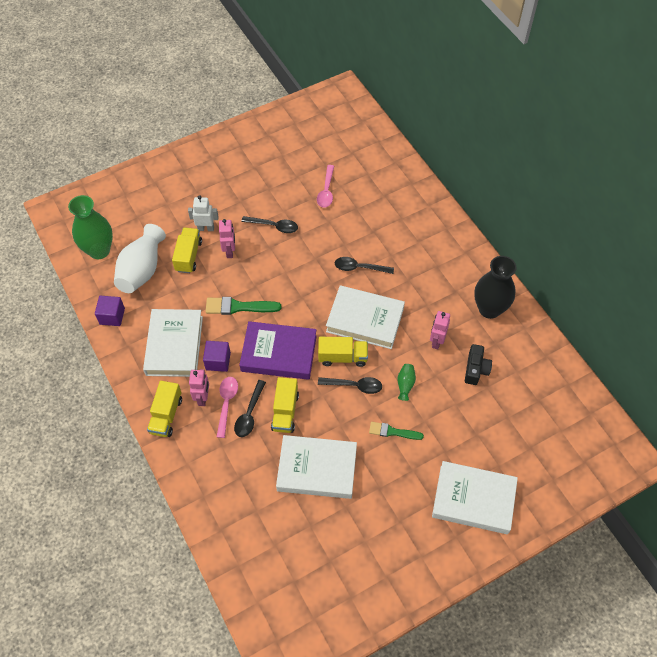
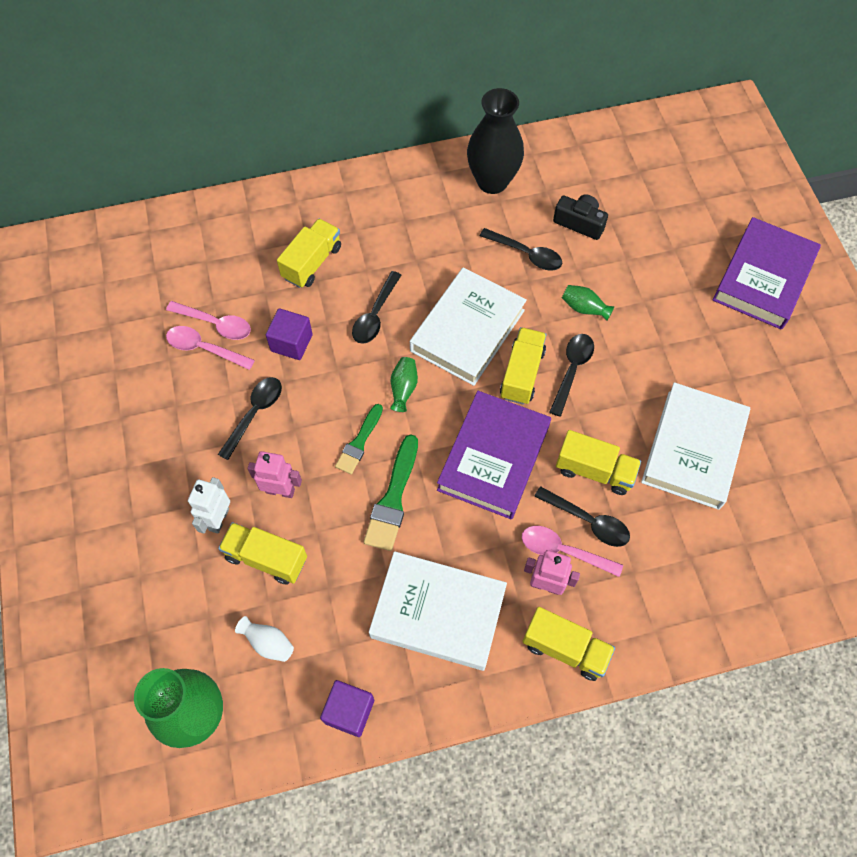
camera: 75 degrees left, 5 degrees up
white vase [114,224,166,293] -> white vase [235,616,294,662], size x0.44
purple cube [203,341,231,372] -> purple cube moved to [266,308,313,360]
green brush [369,422,424,440] -> green brush moved to [335,404,383,474]
pink robot [430,311,450,349] -> black spoon [480,228,562,271]
white book [432,461,518,534] -> purple book [713,217,821,330]
none -> pink spoon [166,326,255,370]
none -> yellow truck [277,219,341,288]
none -> green vase [390,357,418,412]

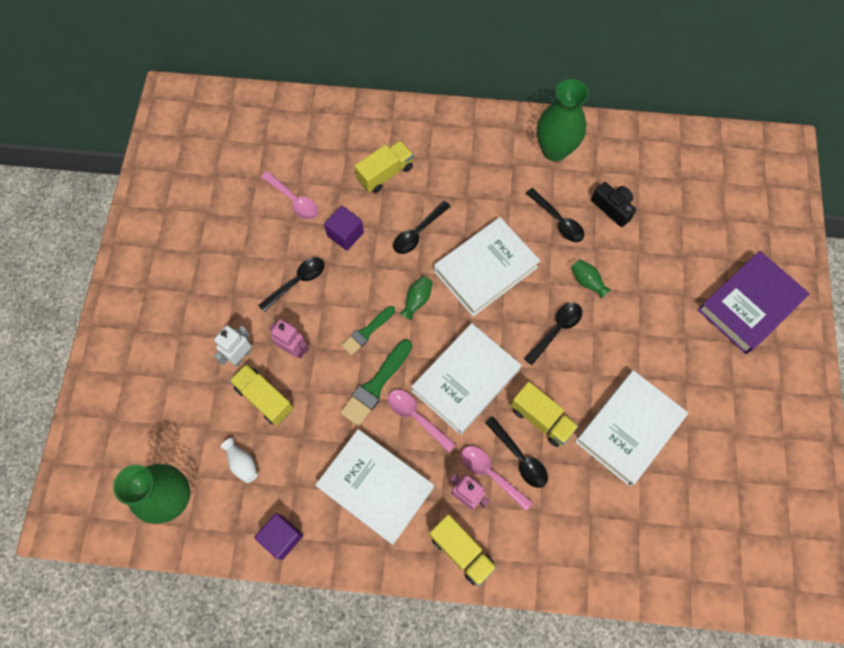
camera: 20 degrees right, 5 degrees up
pink spoon [166,326,255,370] -> pink spoon moved to [388,390,456,452]
purple book [437,391,551,520] -> white book [411,323,521,435]
black vase [467,88,524,194] -> green vase [537,79,589,161]
yellow truck [500,327,546,405] -> none

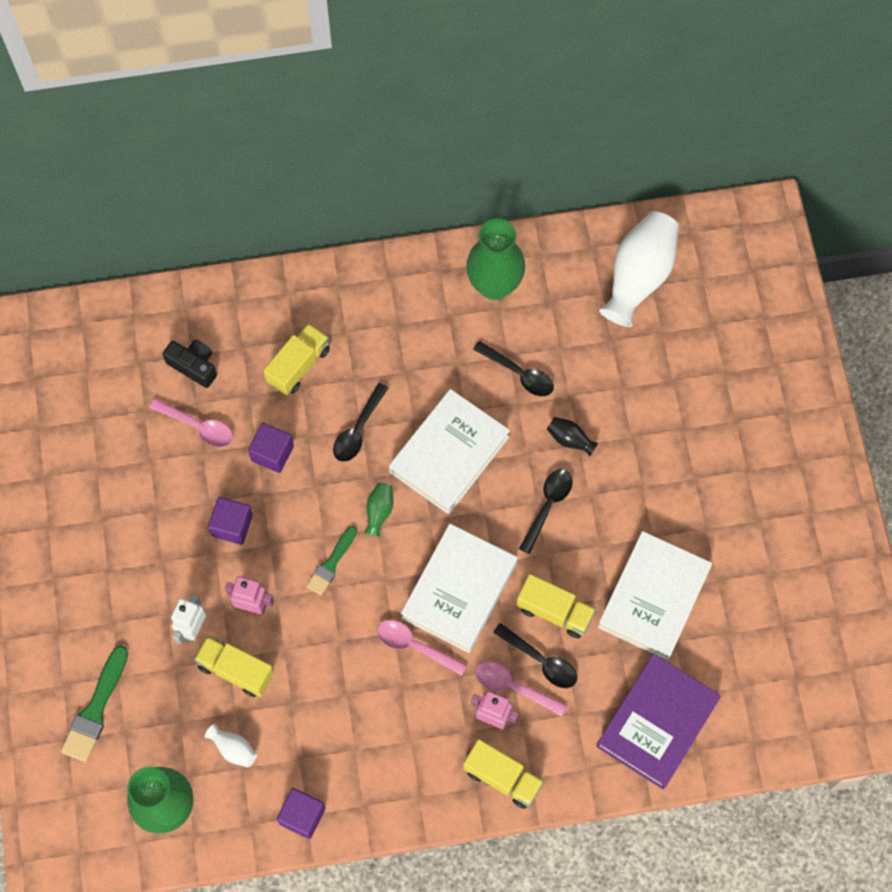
camera: 15 degrees left, 0 degrees up
black spoon [258,257,325,312] -> purple cube [208,497,253,545]
white book [316,429,434,545] -> none
green brush [340,339,412,426] -> green brush moved to [61,645,128,762]
green vase [571,259,611,299] -> black vase [547,417,598,456]
black camera [591,182,636,227] -> black camera moved to [163,340,217,388]
purple book [697,251,810,354] -> purple book moved to [596,654,721,789]
none -> white vase [599,211,679,327]

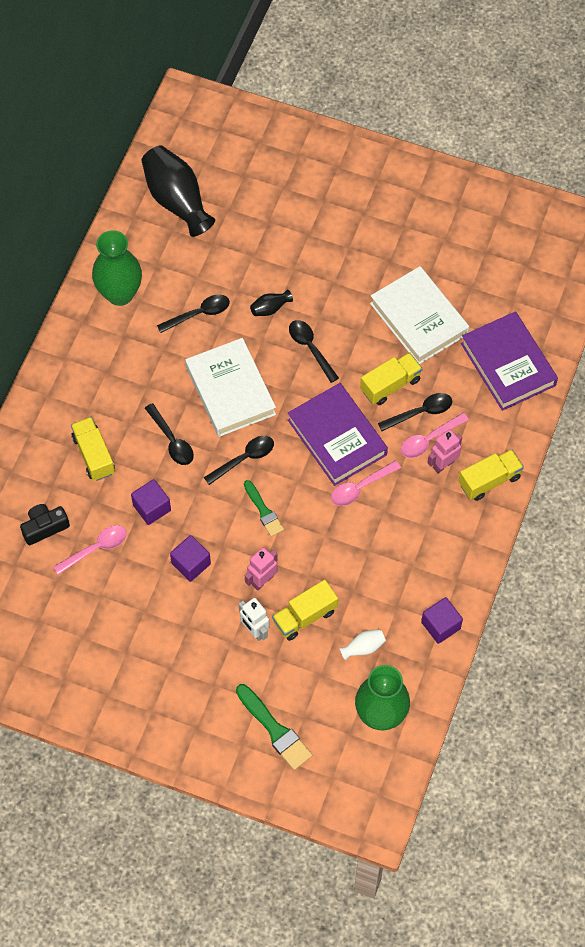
camera: 60 degrees left, 5 degrees down
green vase [364,482,394,537] -> black spoon [204,436,274,485]
white book [401,524,517,653] -> purple book [288,383,388,486]
white vase [599,211,679,327] -> black vase [141,145,215,237]

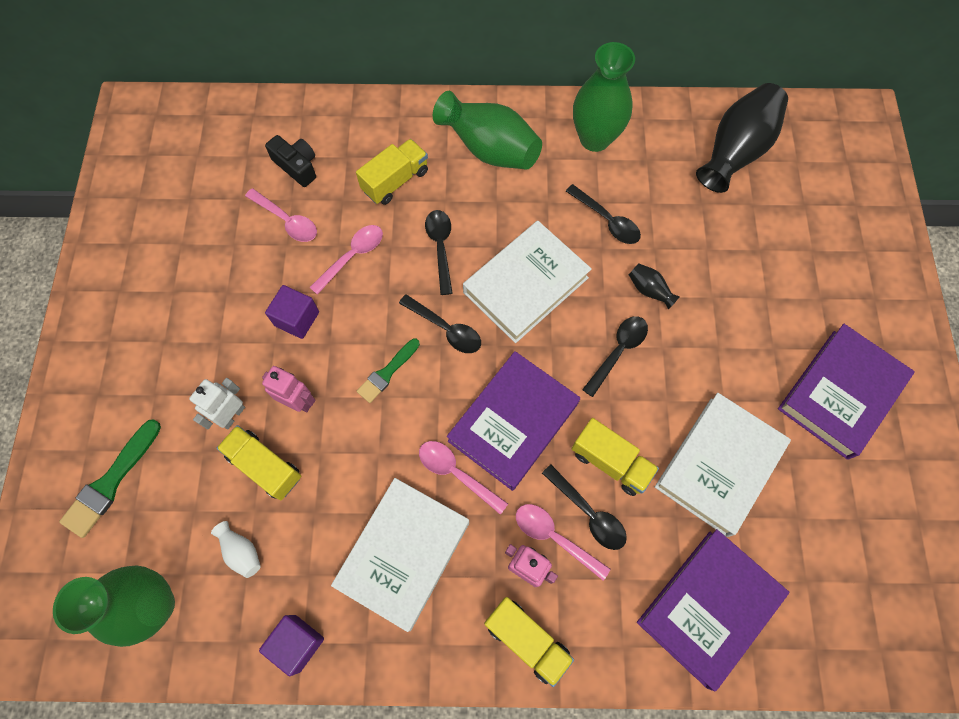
camera: 70 degrees right, 5 degrees up
purple cube [131,479,171,525] -> pink spoon [309,225,383,295]
black spoon [145,403,194,465] -> black spoon turned 135 degrees clockwise [425,210,453,295]
none -> white book [331,478,469,632]
none -> green vase [433,91,542,170]
none -> purple book [778,324,915,460]

